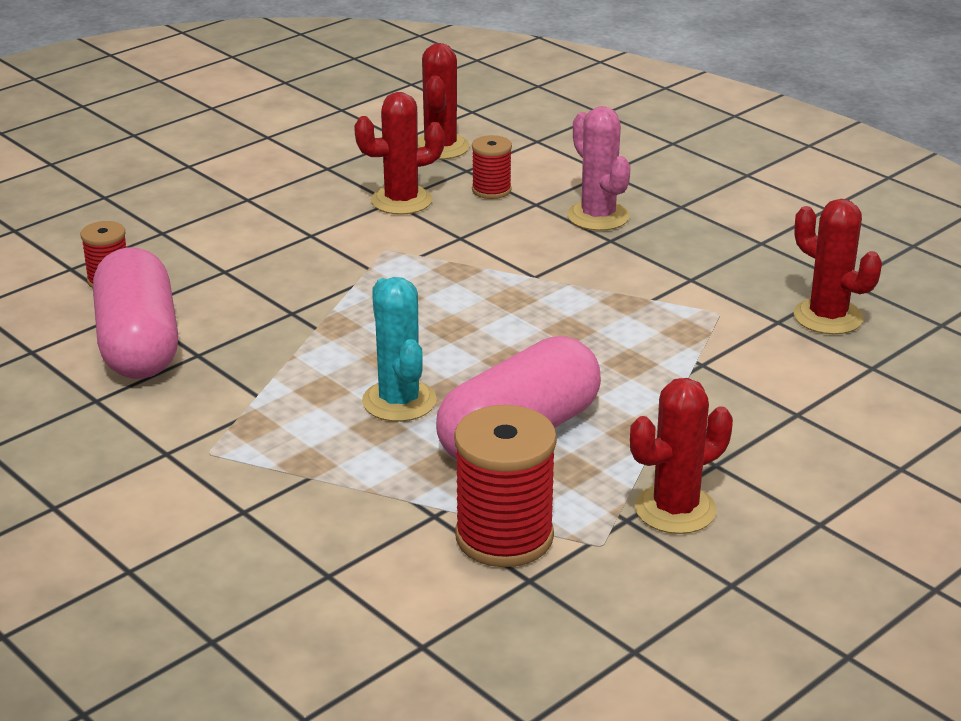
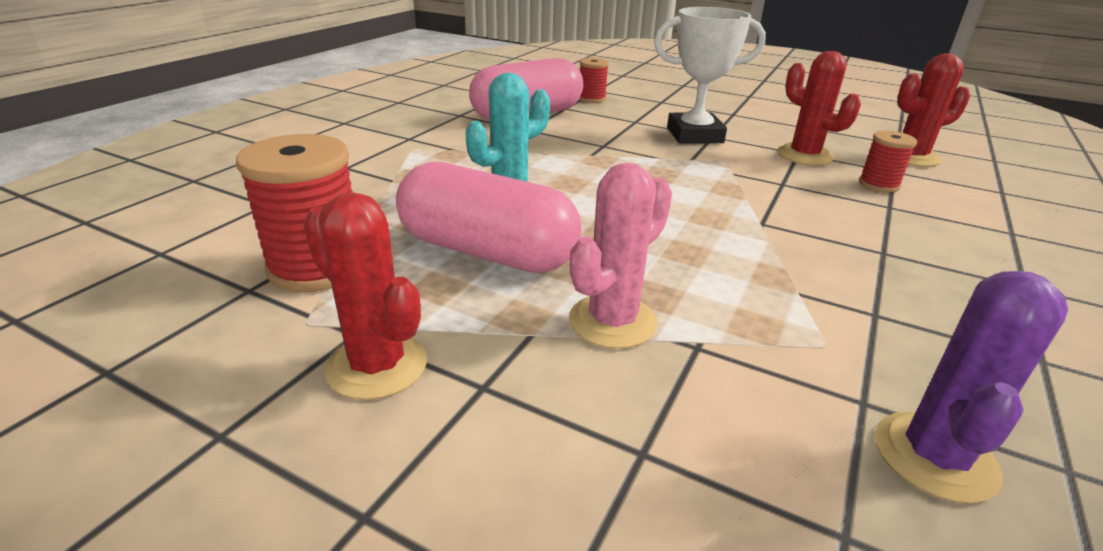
camera: 70 degrees right, 0 degrees up
pink cactus [567,106,631,231] -> pink cactus moved to [569,163,672,349]
red cactus [794,199,882,334] -> purple cactus [875,271,1068,503]
none -> white trophy [654,7,766,144]

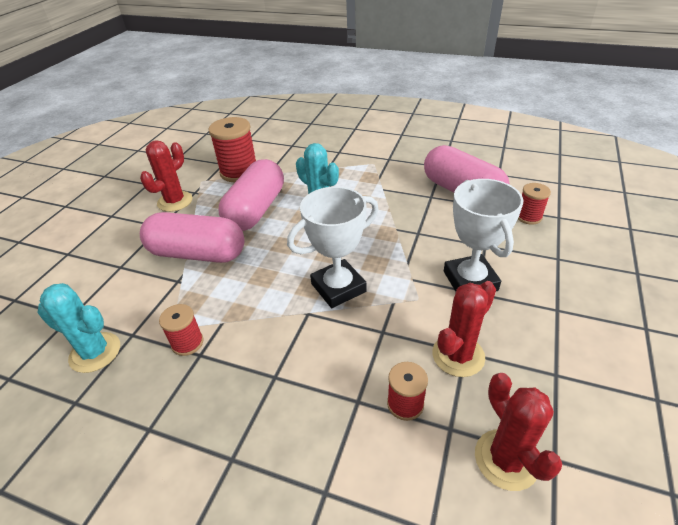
camera: 85 degrees right, 10 degrees up
pink cactus [569,163,672,349] -> pink capsule [140,212,244,263]
purple cactus [875,271,1068,503] -> turquoise cactus [37,283,120,373]
none -> red spool [159,304,204,356]
none -> white trophy [287,187,378,308]

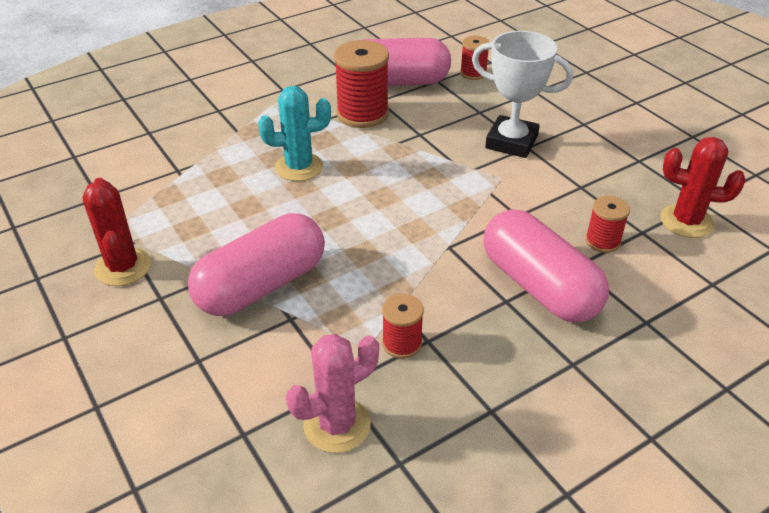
camera: 55 degrees left, 0 degrees up
turquoise cactus [37,283,120,373] -> pink cactus [286,334,379,453]
red spool [208,117,256,182] -> red spool moved to [334,40,389,128]
pink capsule [219,159,284,231] -> pink capsule moved to [483,209,609,322]
white trophy [287,187,378,308] -> none
red cactus [432,281,496,377] -> none

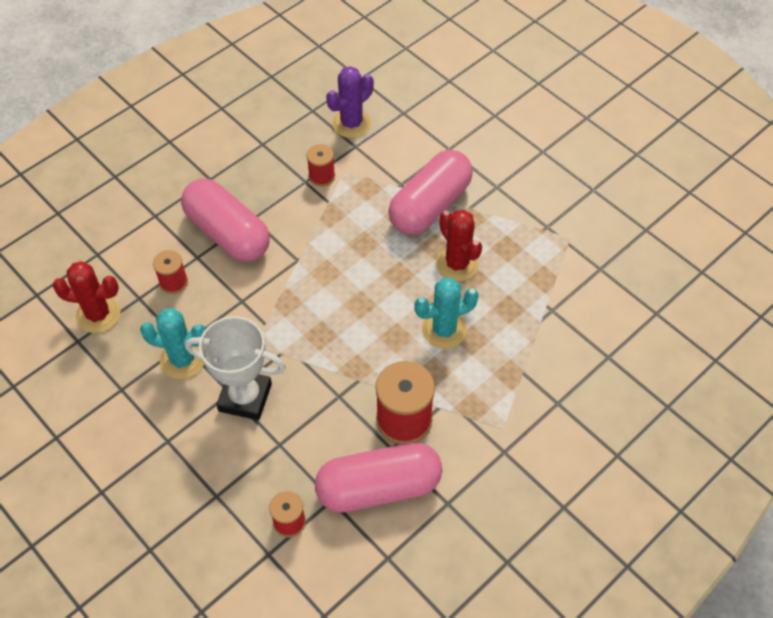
camera: 170 degrees right, 15 degrees up
red cactus [82,178,151,286] -> red cactus moved to [436,210,482,282]
pink cactus [286,334,379,453] -> purple cactus [326,66,374,138]
none -> turquoise cactus [140,308,205,379]

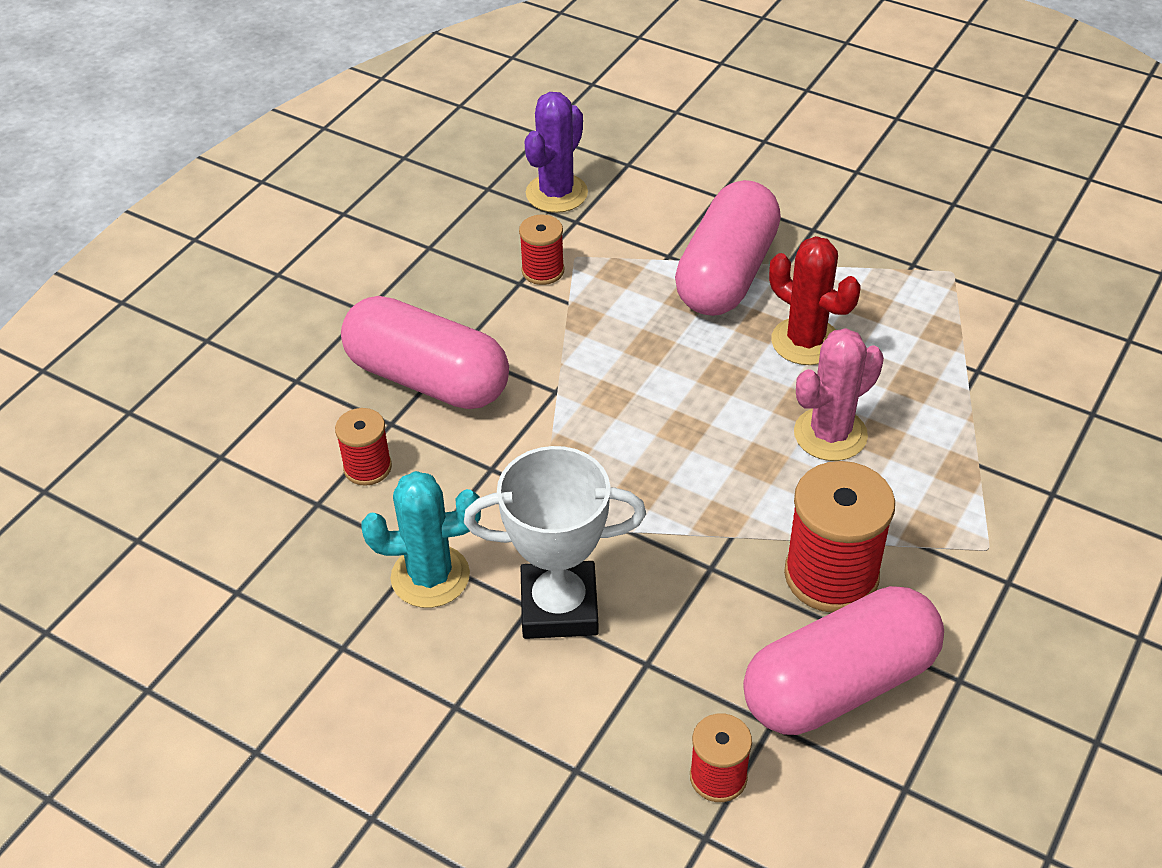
camera: 15 degrees left, 10 degrees down
red cactus [52,261,120,333] -> none
turquoise cactus [414,278,479,349] -> pink cactus [794,328,884,461]

